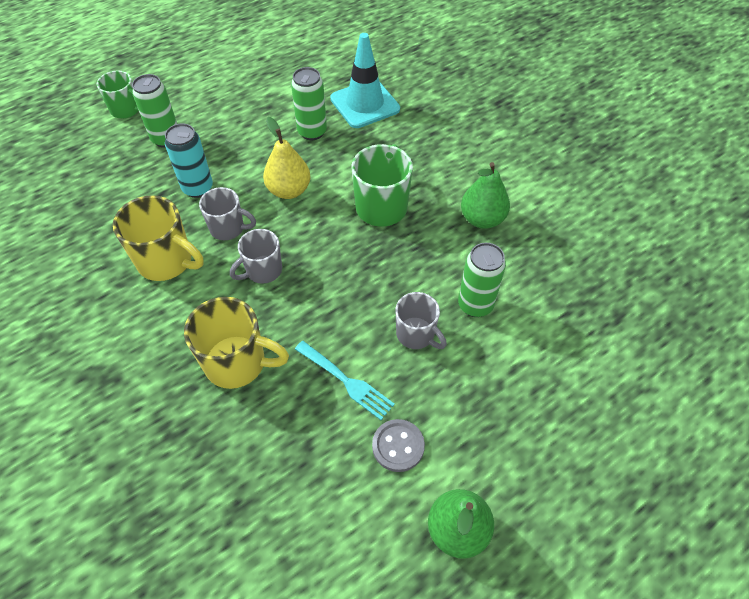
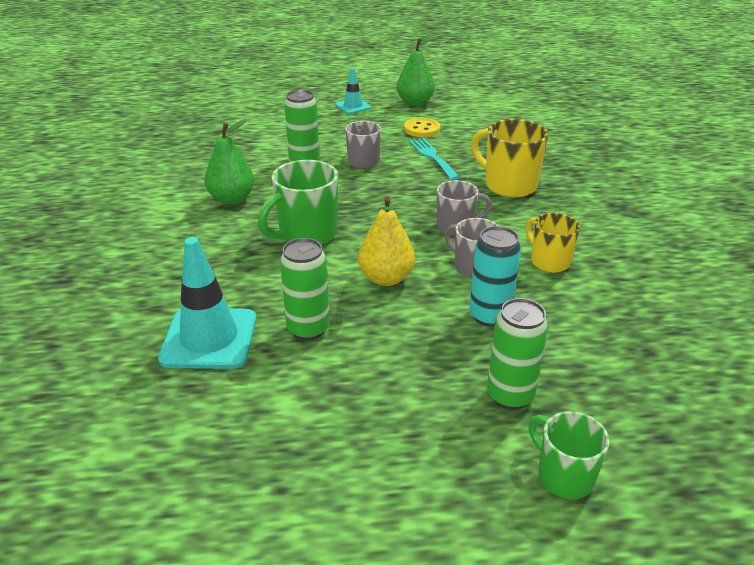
camera: 150 degrees left, 20 degrees down
yellow mug [113,195,204,281] -> yellow mug [525,213,580,273], size x0.65
grey button [372,419,425,472] -> yellow button [404,118,440,137]
none -> turquoise traffic cone [336,68,371,114]

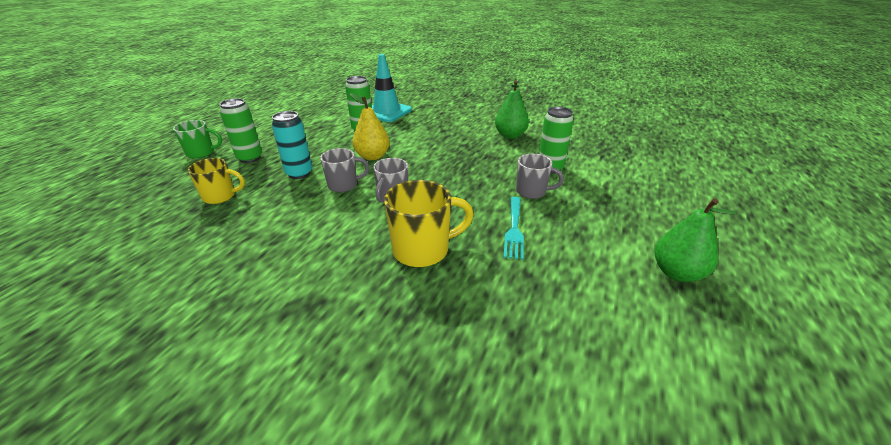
camera: 120 degrees right, 0 degrees up
green mug [258,160,338,245] -> none
turquoise traffic cone [336,68,371,114] -> none
yellow button [404,118,440,137] -> none
turquoise fork [409,138,460,180] -> turquoise fork turned 90 degrees clockwise [503,197,524,260]
yellow mug [525,213,580,273] -> yellow mug moved to [188,158,245,204]

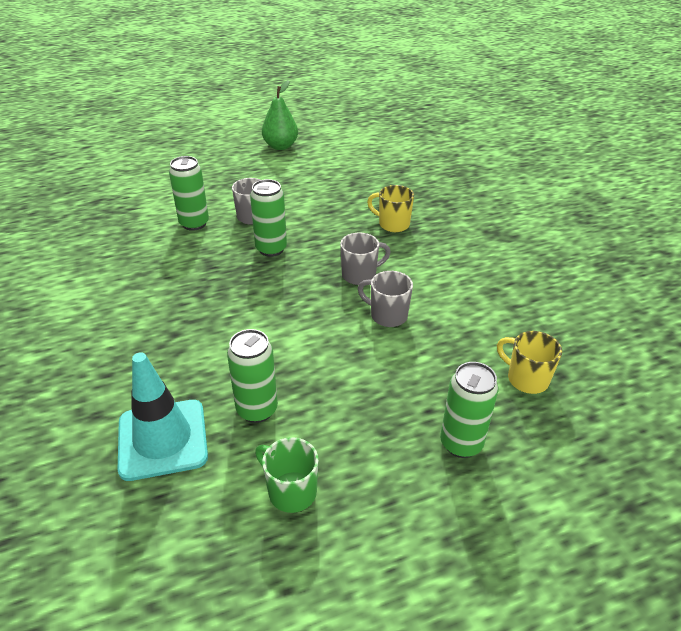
camera: 135 degrees left, 5 degrees up
green mug [173,120,222,159] -> green mug moved to [255,437,319,513]
turquoise can [272,111,312,179] -> none
yellow pear [350,93,390,160] -> none
yellow mug [384,180,474,267] -> yellow mug [367,185,414,232], size x0.65
green pear [495,80,529,139] -> none
turquoise fork [503,197,524,260] -> none
none -> green can [250,179,287,257]

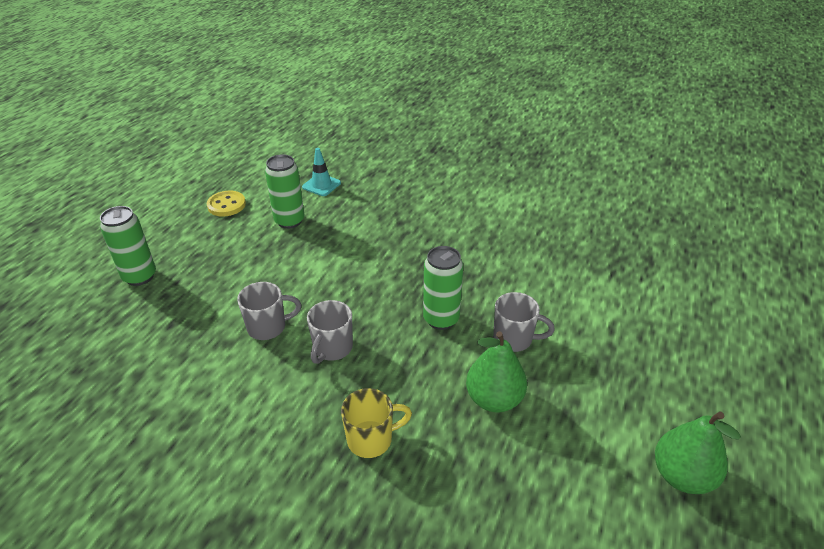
camera: 135 degrees right, 0 degrees up
turquoise traffic cone [118,353,208,481] -> turquoise traffic cone [302,148,341,196], size x0.55
green can [169,156,209,231] -> none
green mug [255,437,319,513] -> yellow button [207,191,246,216]
yellow mug [497,331,562,394] -> none
none -> green pear [466,331,527,413]

